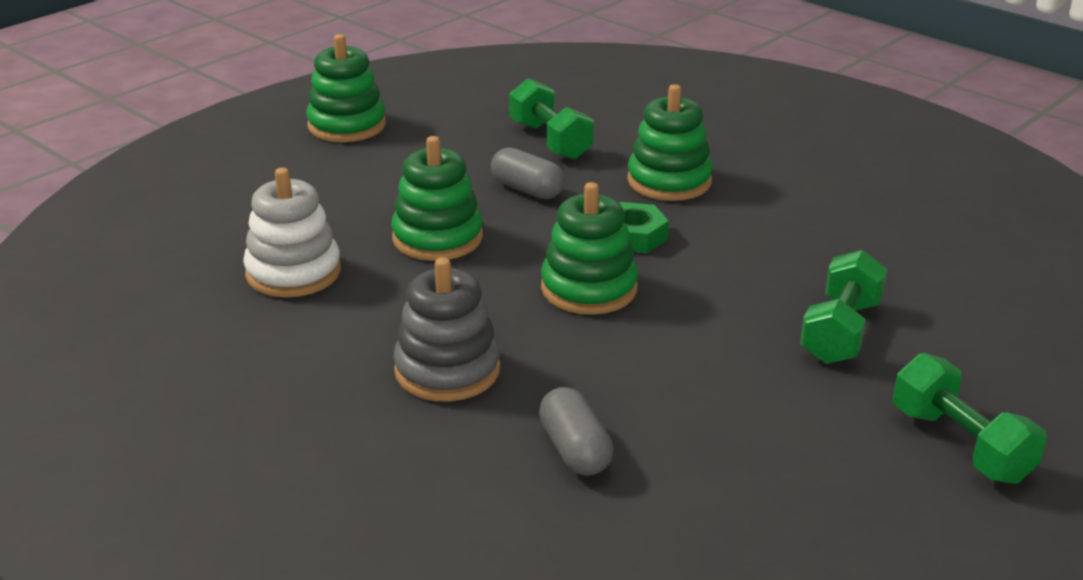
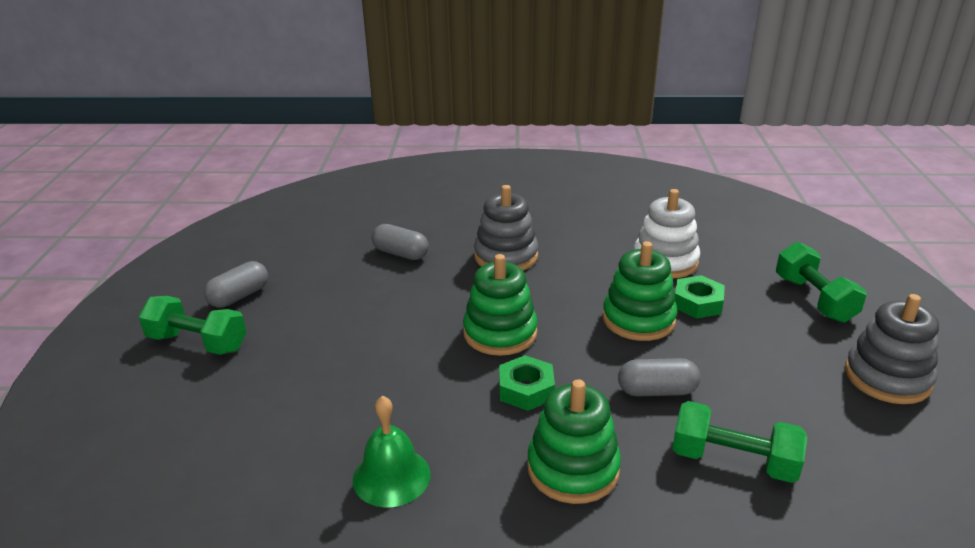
camera: 140 degrees right, 0 degrees up
green stacking toy [306,34,386,142] -> grey stacking toy [845,294,939,404]
green dumbbell [800,250,887,364] -> green dumbbell moved to [776,242,866,323]
none -> grey capsule [204,261,268,308]
none -> green bell [353,396,430,508]
none -> green nut [675,275,725,319]

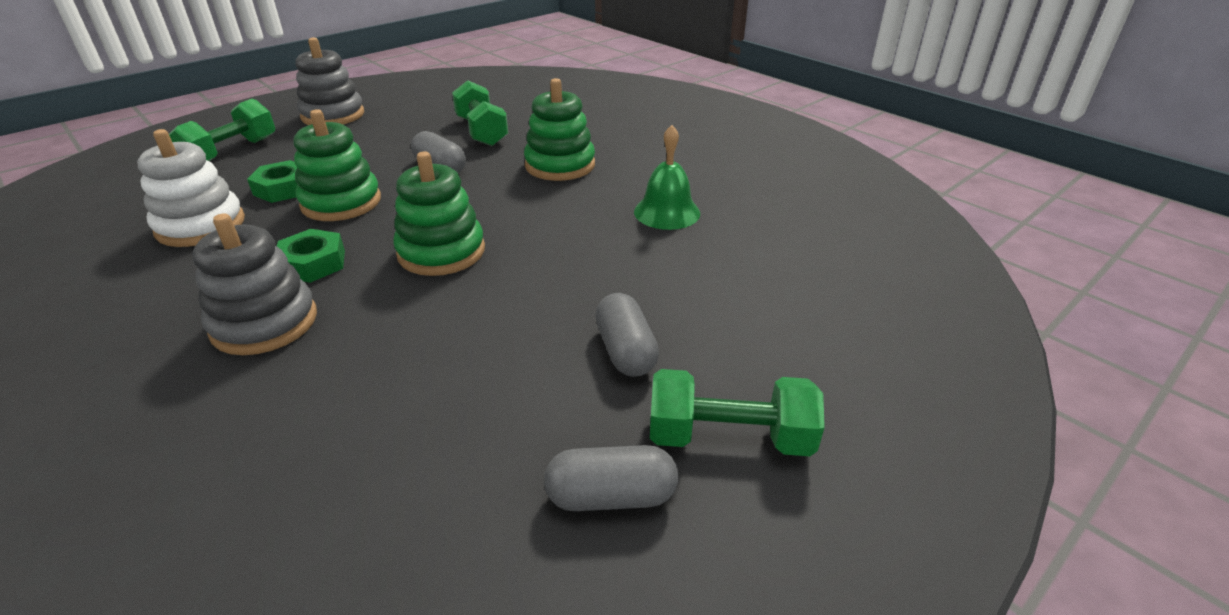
camera: 135 degrees left, 5 degrees up
green dumbbell [138,296,246,355] -> green dumbbell turned 60 degrees counterclockwise [650,369,825,456]
grey capsule [372,224,429,260] -> grey capsule moved to [595,293,659,377]
green nut [499,355,555,411] -> green nut moved to [277,229,345,283]

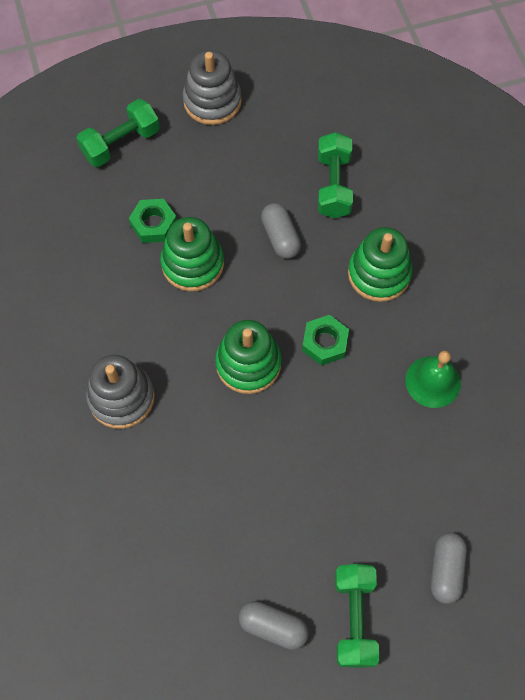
camera: 25 degrees right, 30 degrees up
white stacking toy [137,129,245,247] -> none
green nut [277,229,345,283] -> green nut moved to [302,315,349,366]
grey capsule [595,293,659,377] -> grey capsule moved to [431,532,467,604]
green dumbbell [650,369,825,456] -> green dumbbell turned 60 degrees clockwise [335,564,379,668]

